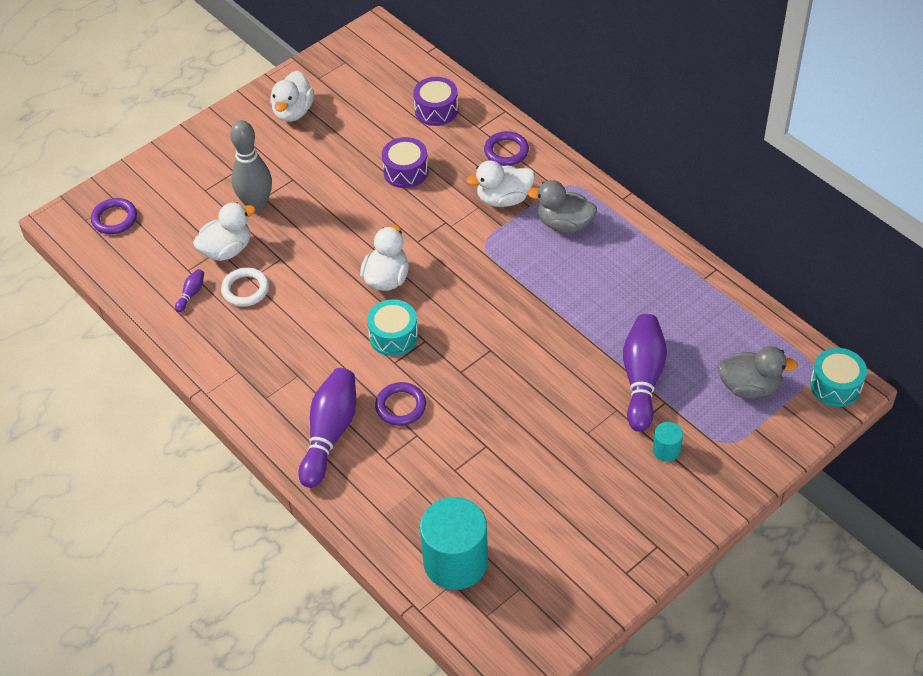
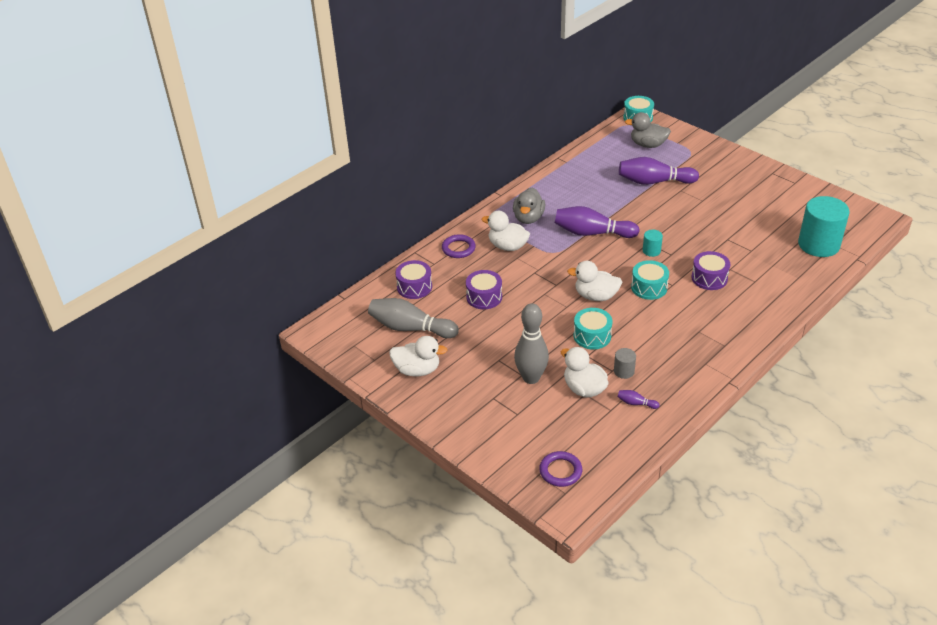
camera: 95 degrees left, 10 degrees down
white ring [221,268,269,307] -> grey cylinder [614,348,636,379]
purple bowling pin [299,368,356,488] -> purple bowling pin moved to [555,206,640,238]
purple ring [375,382,426,426] -> purple drum [692,251,730,290]
white duck [466,161,535,207] -> white duck turned 135 degrees clockwise [482,211,530,251]
turquoise cylinder [653,422,683,462] -> turquoise cylinder moved to [643,230,663,257]
grey duck [718,346,798,399] -> grey duck turned 75 degrees counterclockwise [625,112,671,148]
none -> grey bowling pin [368,298,459,338]
none -> turquoise drum [574,308,613,349]

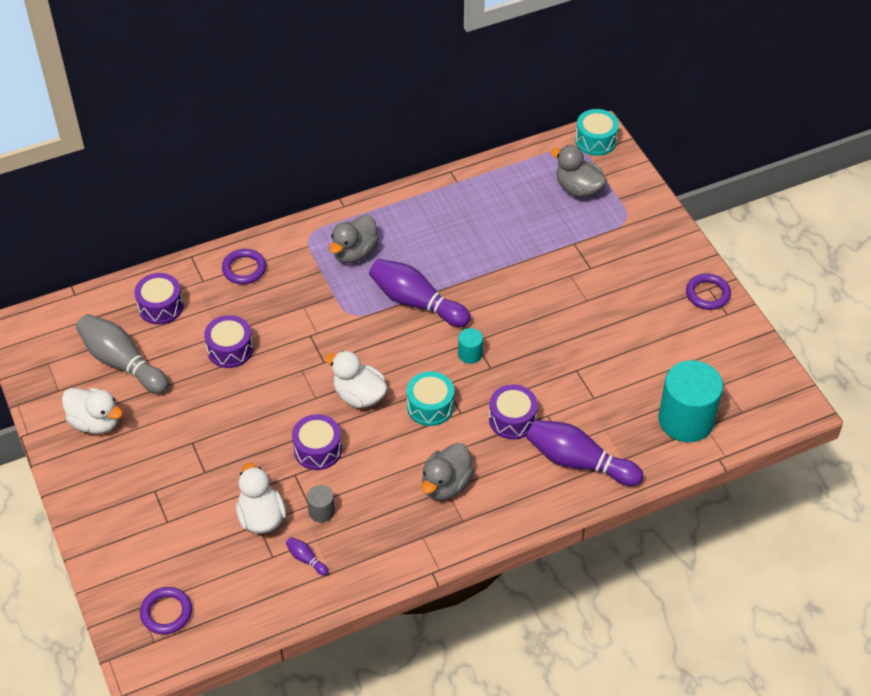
camera: 20 degrees right, 10 degrees up
white duck [482,211,530,251] -> none
grey bowling pin [514,303,549,384] -> none
turquoise drum [574,308,613,349] -> purple drum [292,414,342,470]
purple bowling pin [619,157,699,185] -> purple bowling pin moved to [526,420,643,486]
none -> grey duck [421,443,474,500]
none -> purple ring [686,273,731,310]

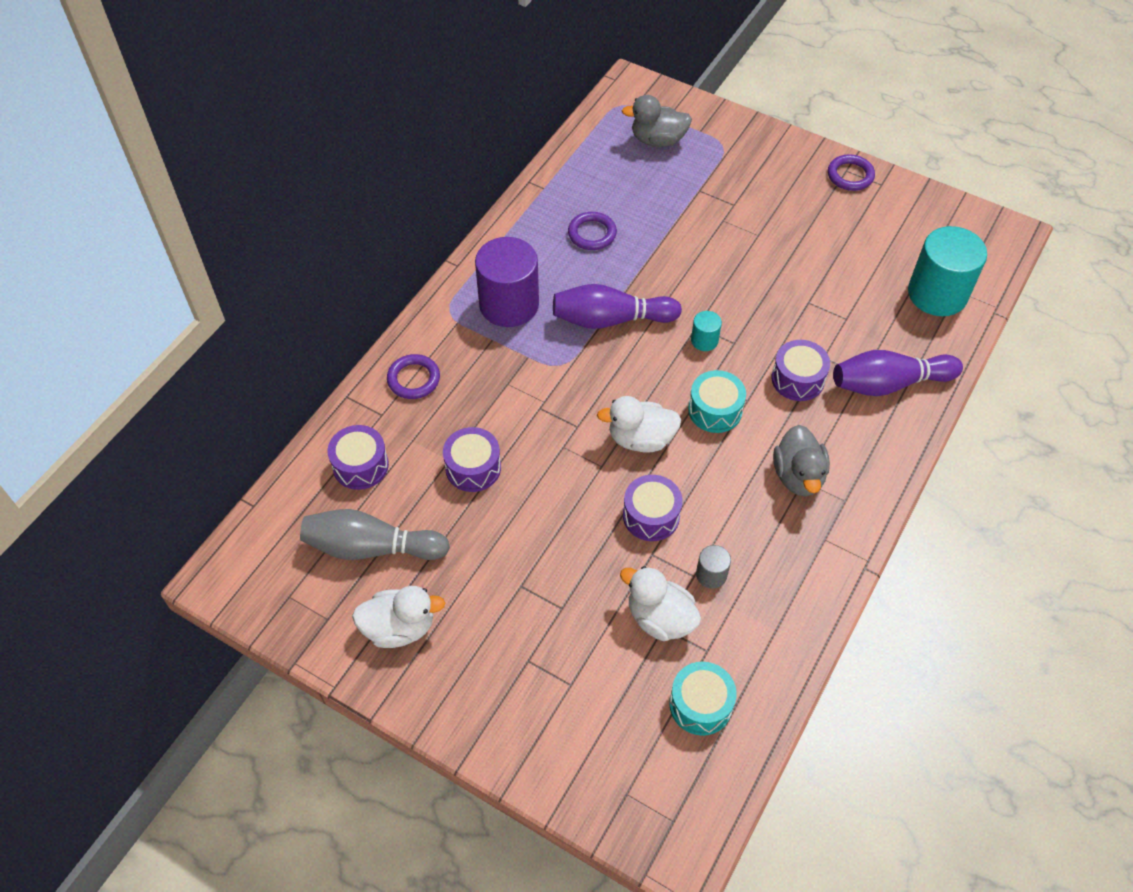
camera: 35 degrees left, 5 degrees up
purple ring [140,587,192,635] -> purple ring moved to [568,212,617,250]
purple bowling pin [286,537,329,576] -> none
grey duck [329,215,379,263] -> purple cylinder [475,237,539,327]
turquoise drum [575,109,619,156] -> turquoise drum moved to [669,662,737,736]

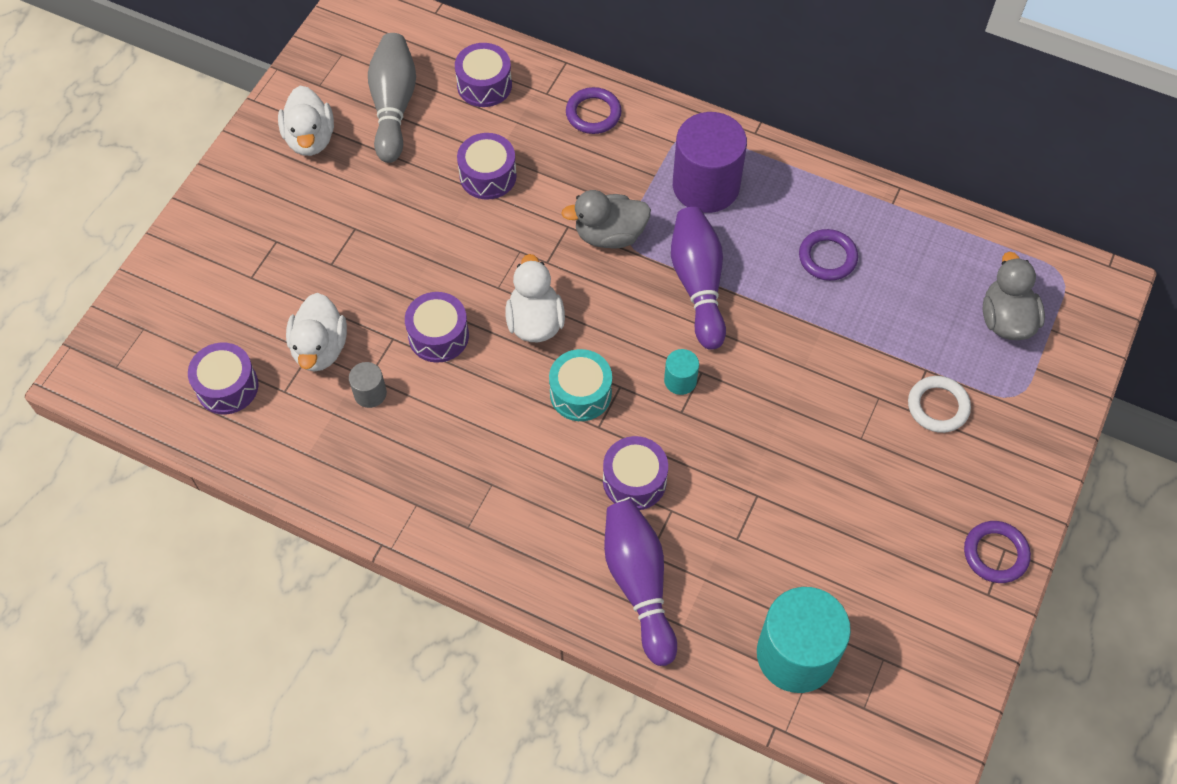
camera: 85 degrees right, 5 degrees up
white duck [620,566,701,641] -> white duck turned 150 degrees clockwise [286,293,347,371]
turquoise drum [669,662,737,736] -> purple drum [188,343,259,414]
grey duck [773,425,830,496] -> grey duck moved to [561,190,651,249]
none -> white ring [908,376,971,433]

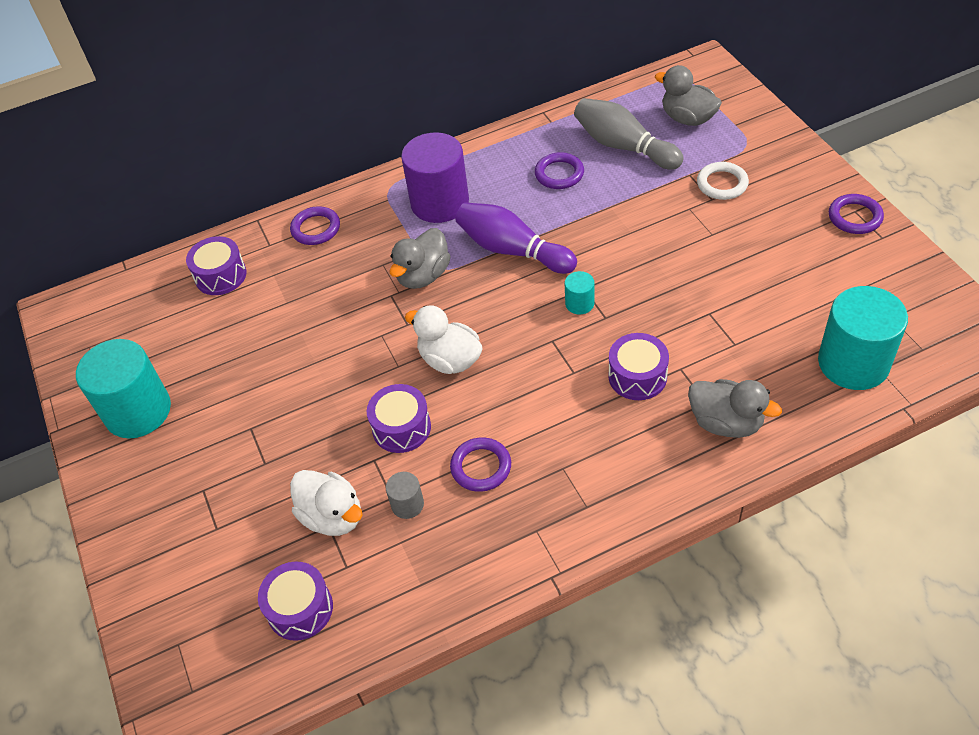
camera: 45 degrees left, 10 degrees down
white duck [278,86,334,156] -> turquoise cylinder [76,339,171,438]
grey bowling pin [368,33,416,163] -> grey bowling pin moved to [574,98,684,170]
purple drum [457,133,517,200] -> none
turquoise drum [549,349,612,421] -> none
purple bowling pin [604,500,677,666] -> grey duck [688,379,782,438]
none -> purple ring [450,437,511,492]

